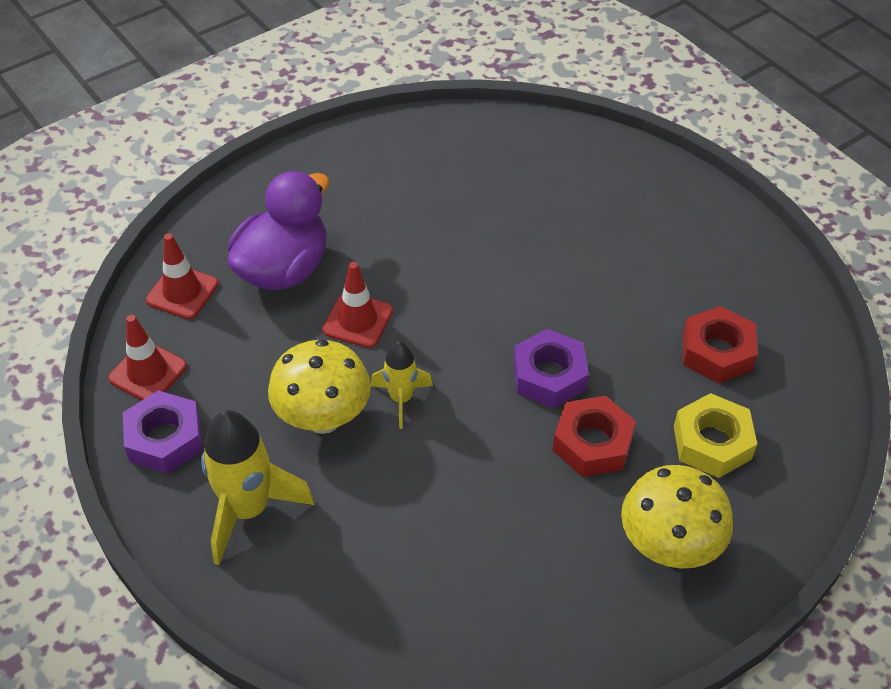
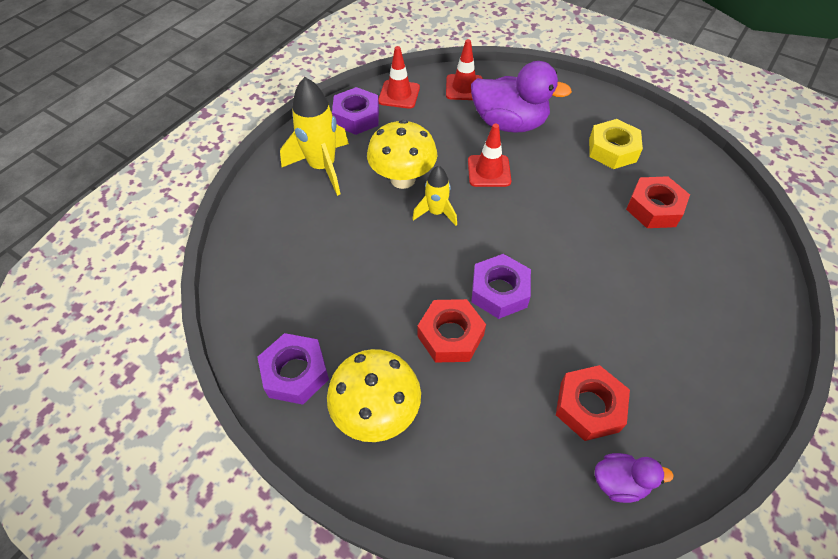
camera: 70 degrees right, 5 degrees up
yellow nut [674,393,757,478] -> yellow nut moved to [589,119,643,169]
none -> purple nut [257,333,329,405]
none -> purple duck [595,453,674,503]
none -> red nut [626,176,690,228]

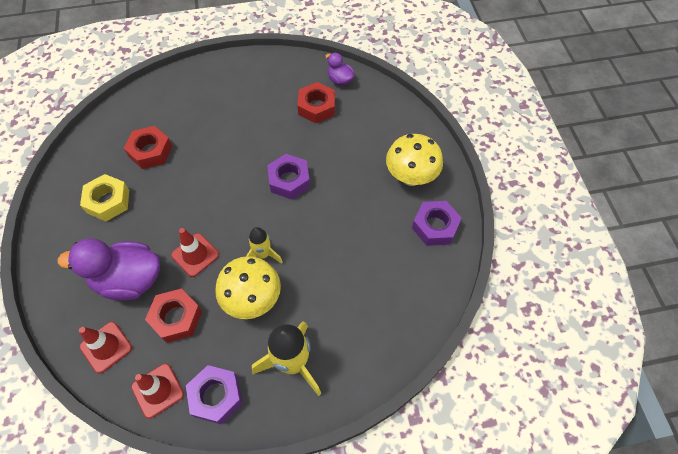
camera: 135 degrees left, 5 degrees up
red nut [417,299,486,363] -> red nut moved to [145,288,202,343]
purple duck [471,61,572,133] -> purple duck turned 60 degrees counterclockwise [57,238,160,301]

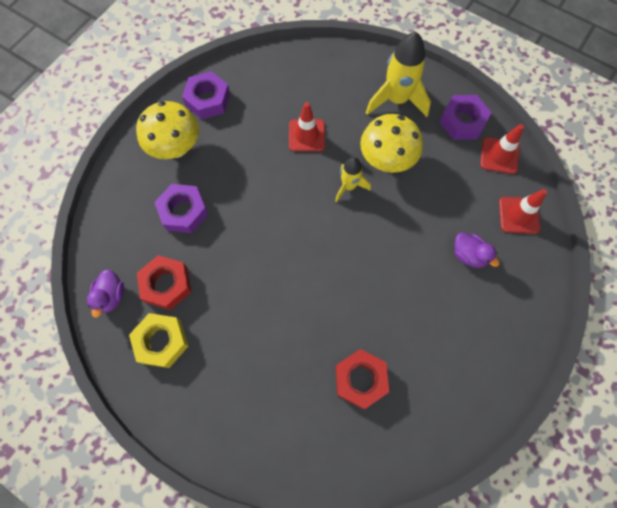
camera: 135 degrees left, 10 degrees up
purple duck [57,238,160,301] -> purple duck [454,232,500,268], size x0.50
yellow nut [80,174,129,221] -> yellow nut moved to [129,313,188,368]
red nut [145,288,202,343] -> none
red traffic cone [171,228,219,277] -> red traffic cone moved to [289,102,325,152]
purple nut [267,154,310,199] -> purple nut moved to [154,184,209,233]

